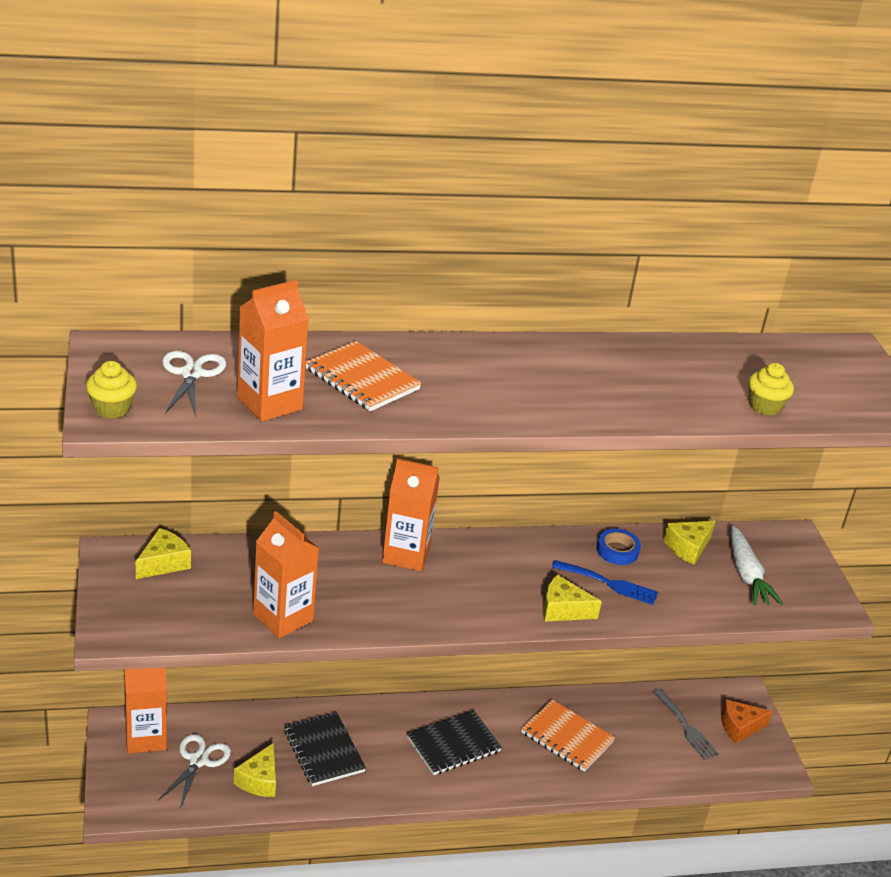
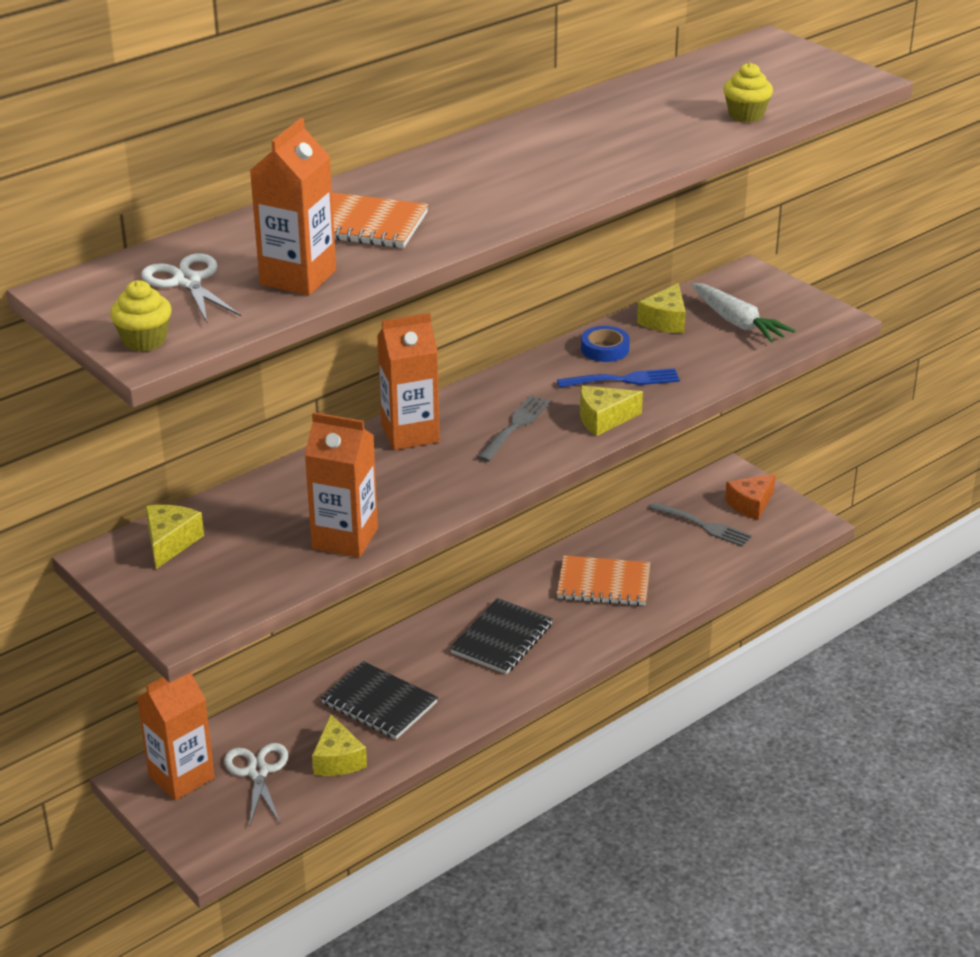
camera: 25 degrees left, 0 degrees up
none -> grey fork [477,395,551,462]

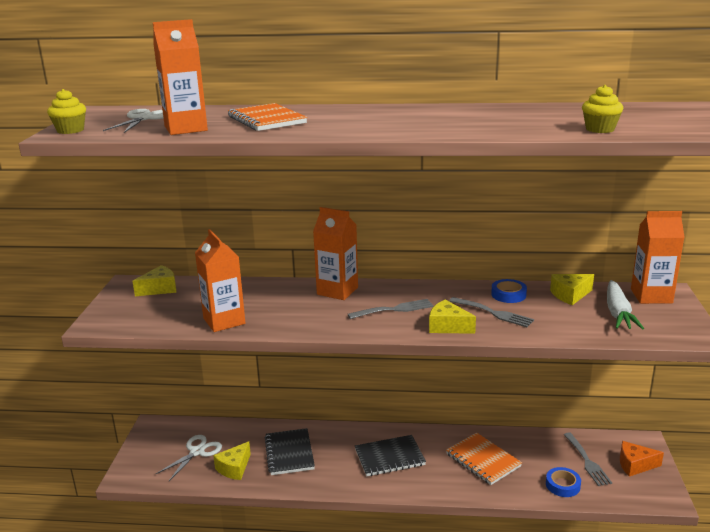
camera: 45 degrees right, 10 degrees down
orange carton [137,672,215,800] -> orange carton moved to [631,211,685,304]
blue fork [557,368,680,388] -> grey fork [449,297,534,327]
none -> blue tape [546,467,581,497]

